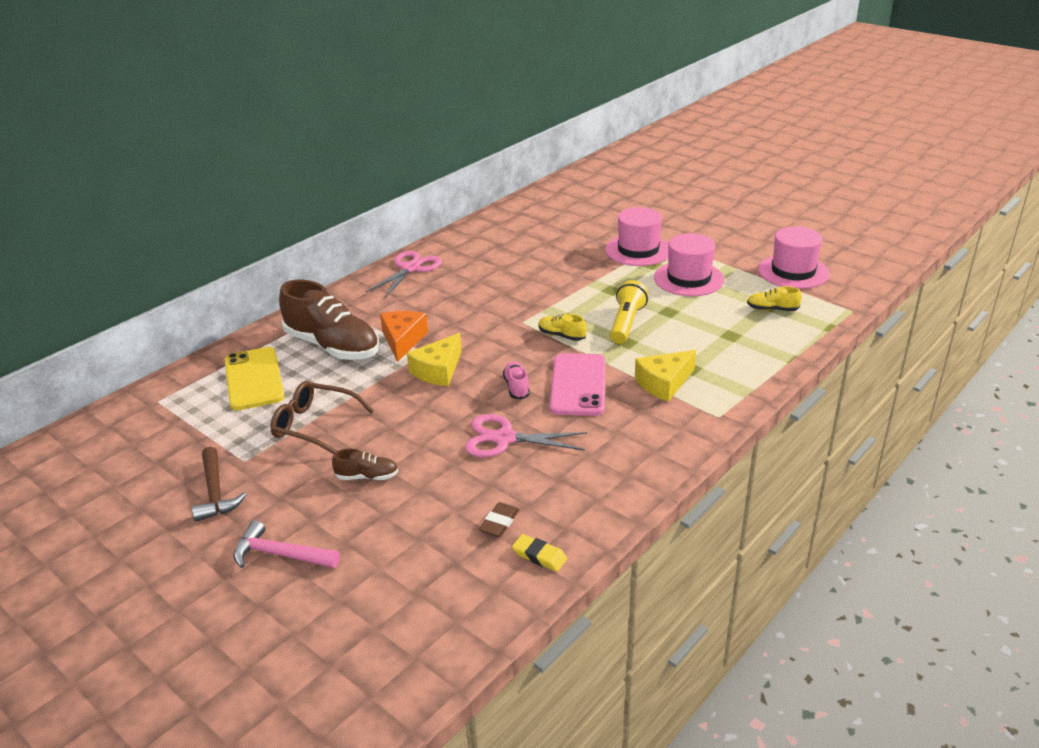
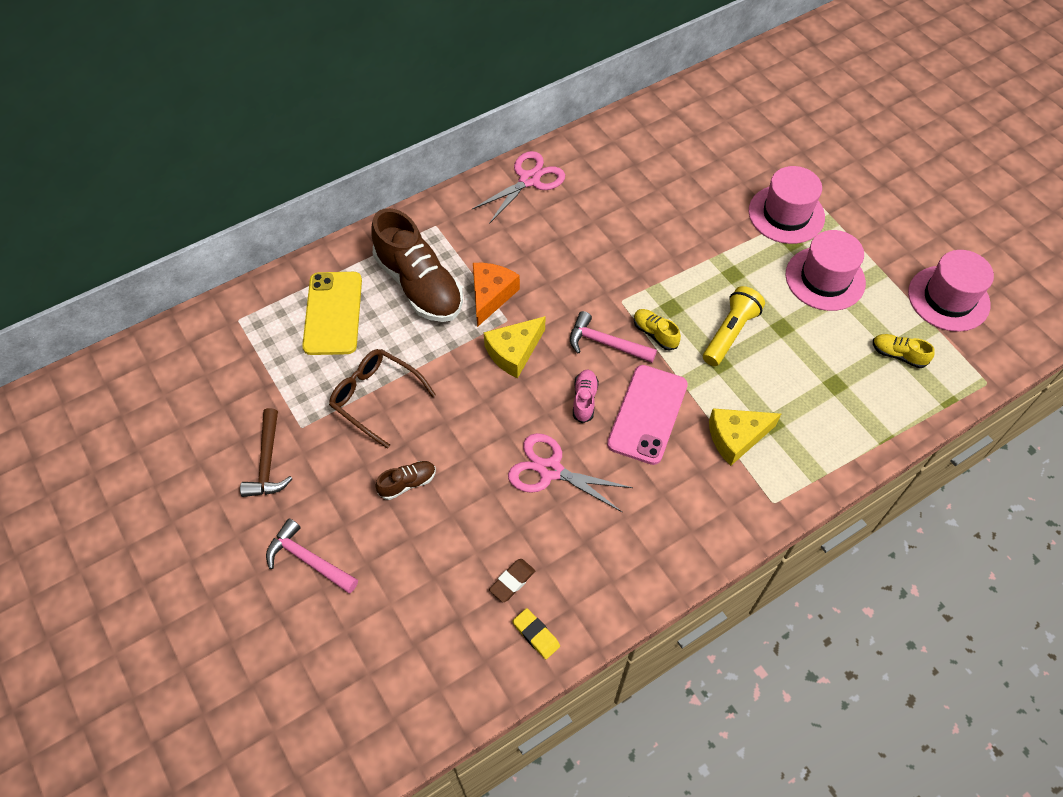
camera: 15 degrees right, 25 degrees up
brown shoe [332,449,398,480] -> brown shoe turned 45 degrees counterclockwise [375,461,436,500]
none -> pink hammer [570,311,657,363]

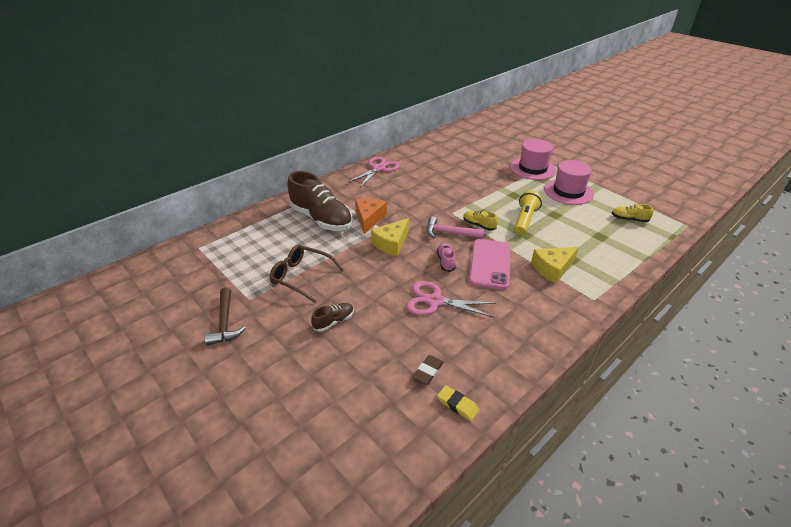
camera: 10 degrees left, 20 degrees down
pink hammer [266,518,358,593] -> none
yellow phone [302,272,362,355] -> none
pink hat [908,250,994,332] -> none

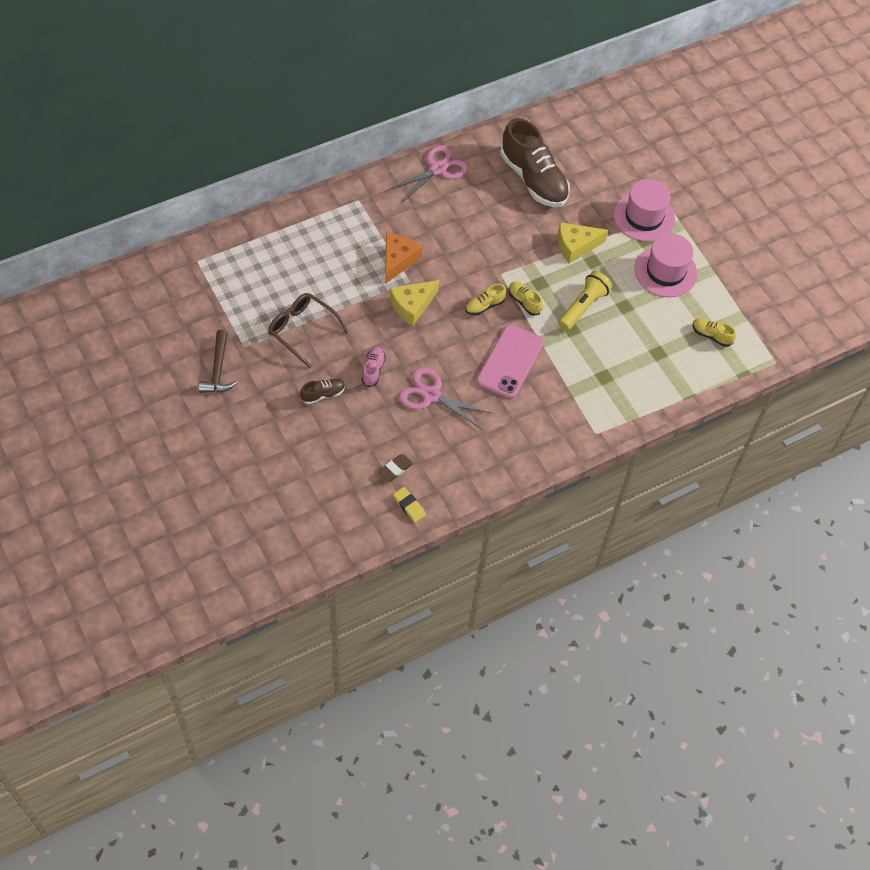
camera: 10 degrees right, 20 degrees up
brown shoe [287,171,353,231] -> brown shoe moved to [500,118,570,207]
pink hammer [426,216,484,238] -> yellow shoe [465,284,506,315]
pink shoe [437,243,456,272] -> pink shoe moved to [362,347,386,387]
yellow cheese [531,247,579,284] -> yellow cheese moved to [558,222,609,264]

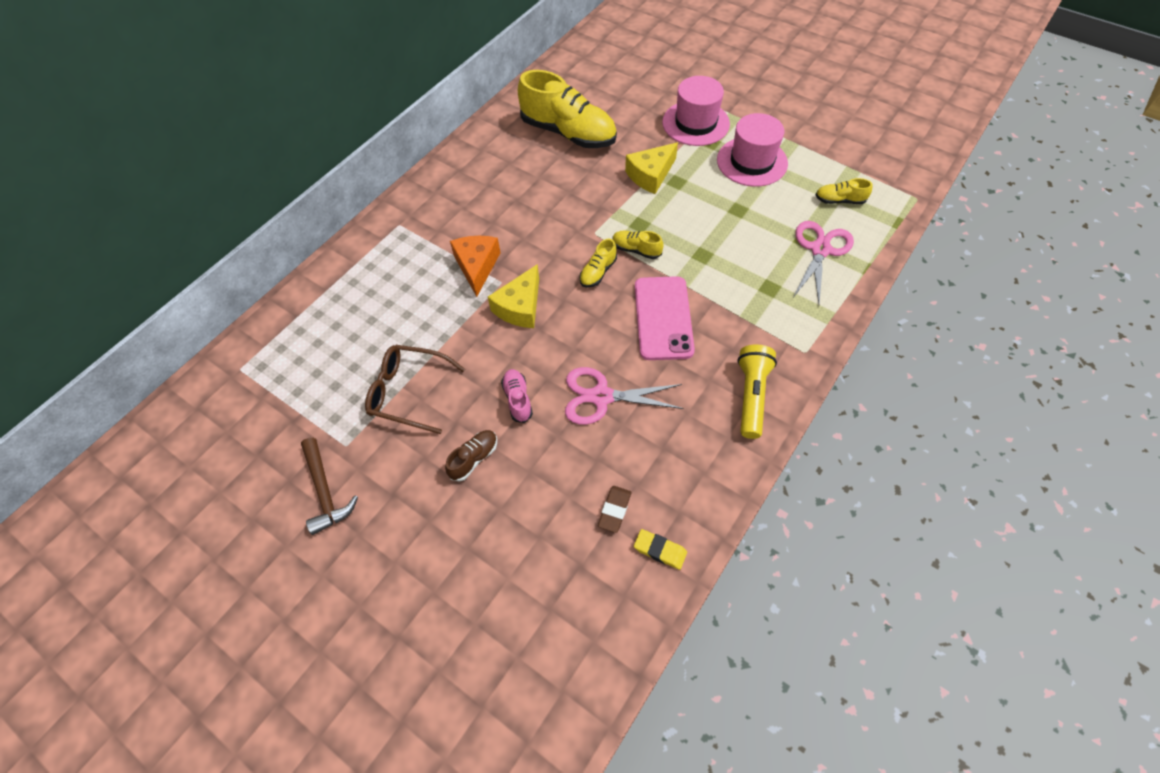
camera: 20 degrees left, 0 degrees up
pink scissors [389,145,468,202] -> pink scissors moved to [794,221,854,304]
brown shoe [500,118,570,207] -> yellow shoe [518,70,617,148]
yellow flashlight [558,271,612,331] -> yellow flashlight moved to [737,344,777,439]

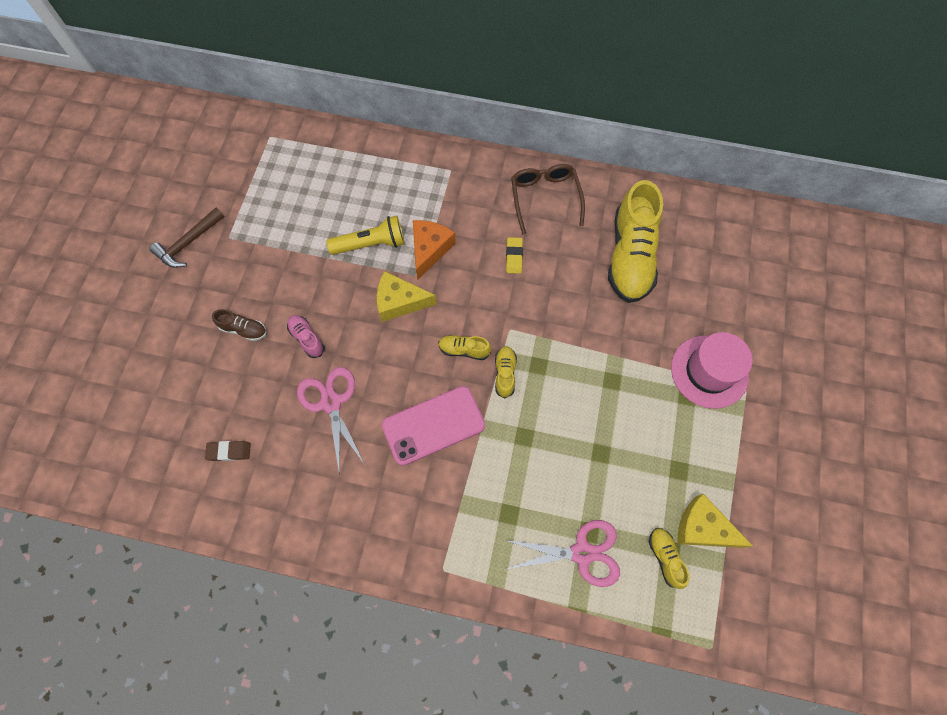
camera: 65 degrees right, 10 degrees up
brown glasses [365,345,465,434] -> brown glasses moved to [511,164,585,235]
orange cheese [450,236,500,297] -> orange cheese turned 45 degrees counterclockwise [413,220,456,280]
pink shoe [501,369,533,423] -> pink shoe turned 90 degrees counterclockwise [287,315,324,358]
yellow cheese [625,142,678,194] -> yellow cheese moved to [677,494,753,548]
yellow eraser [634,529,687,570] -> yellow eraser moved to [506,237,523,274]
pink hat [717,113,788,187] -> none
yellow flashlight [737,344,777,439] -> yellow flashlight moved to [326,216,404,255]

